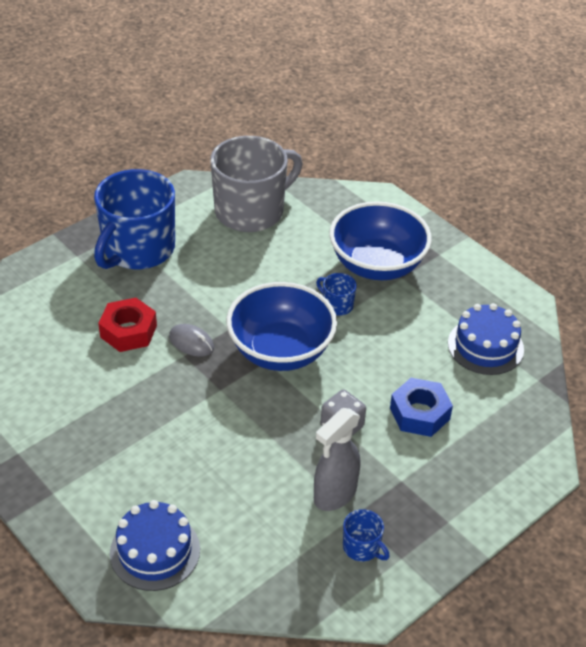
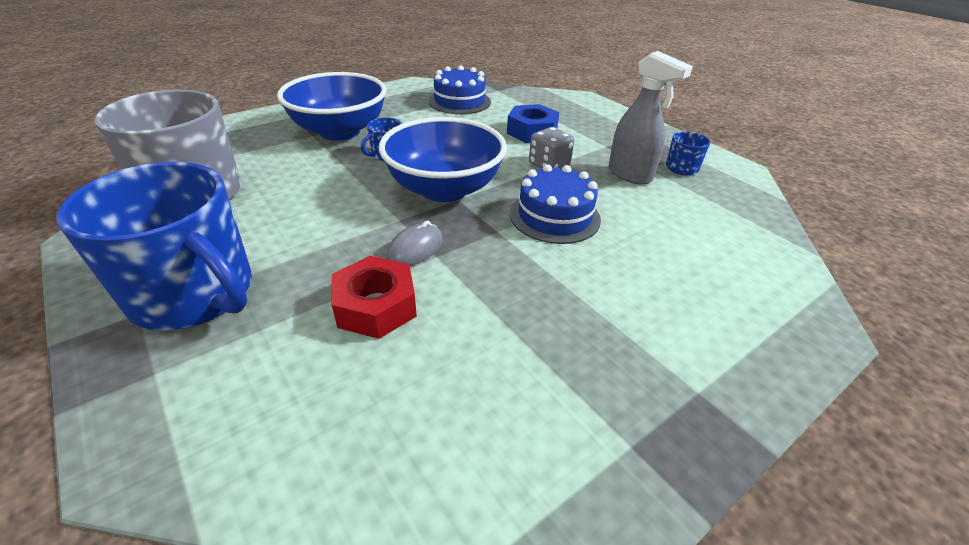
camera: 85 degrees left, 5 degrees down
blue cake [110,500,200,591] -> blue cake moved to [510,164,601,244]

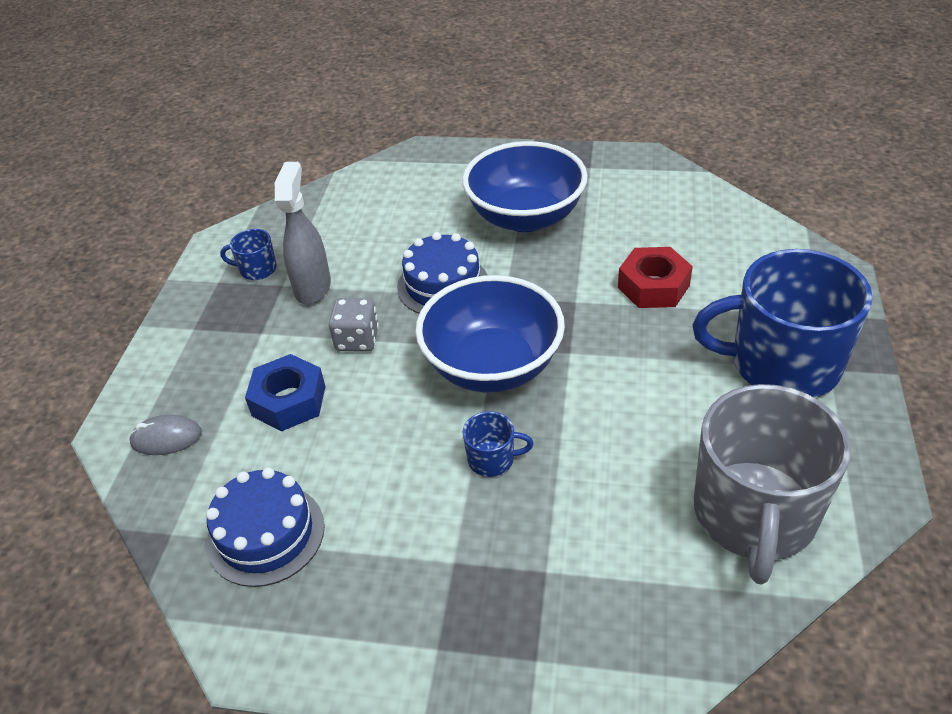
camera: 130 degrees left, 5 degrees up
blue mug [56,162,252,331] -> blue mug turned 75 degrees counterclockwise [692,249,873,398]
blue bowl [277,72,387,141] -> blue bowl moved to [462,141,588,232]
grey mouse [386,220,443,266] -> grey mouse moved to [129,415,202,455]

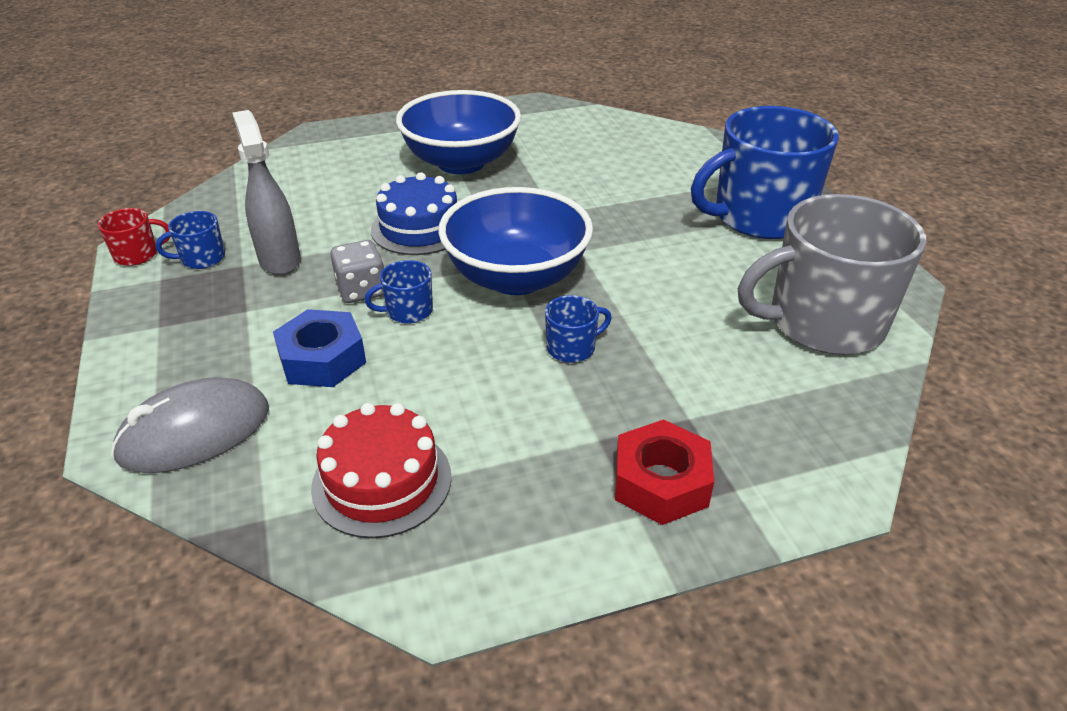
camera: 30 degrees left, 5 degrees down
grey mouse [129,415,202,455] -> grey mouse [111,377,269,473], size x1.72
blue cake [206,467,325,587] -> red cake [311,403,452,538]
red nut [618,247,693,308] -> red nut moved to [615,419,714,525]
grey mug [694,384,851,584] -> grey mug turned 90 degrees clockwise [738,194,926,355]
none -> red mug [98,208,170,266]
none -> blue mug [365,260,433,324]

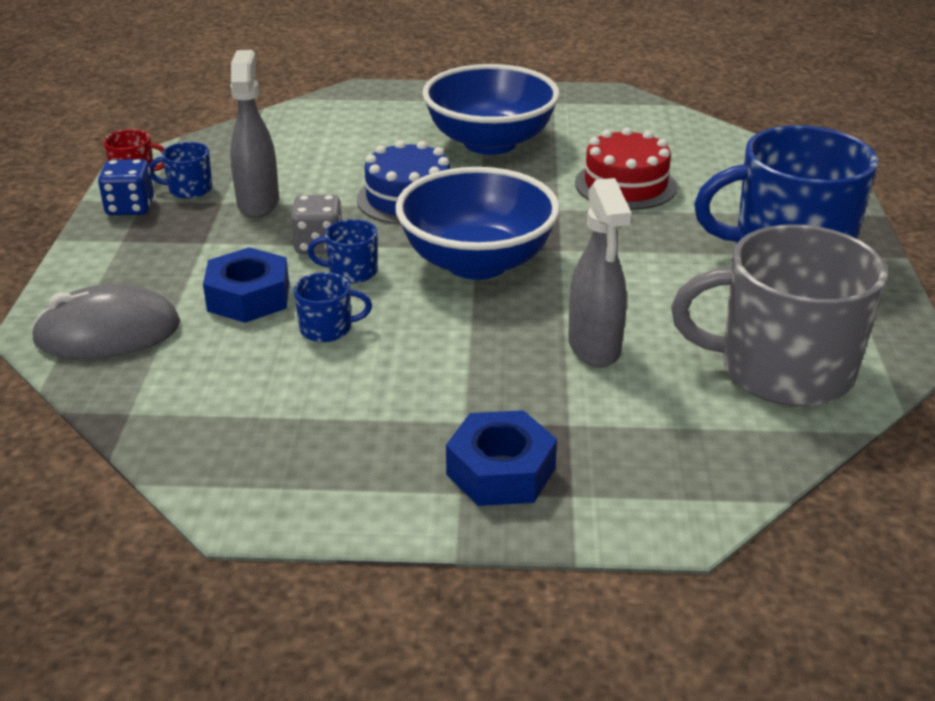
camera: 20 degrees right, 5 degrees down
red cake [311,403,452,538] -> red cake moved to [575,127,677,210]
blue mug [545,295,612,363] -> blue mug moved to [293,272,372,342]
red nut [615,419,714,525] -> blue nut [446,410,557,506]
none -> blue dice [98,159,154,215]
none -> grey spray bottle [568,178,631,367]

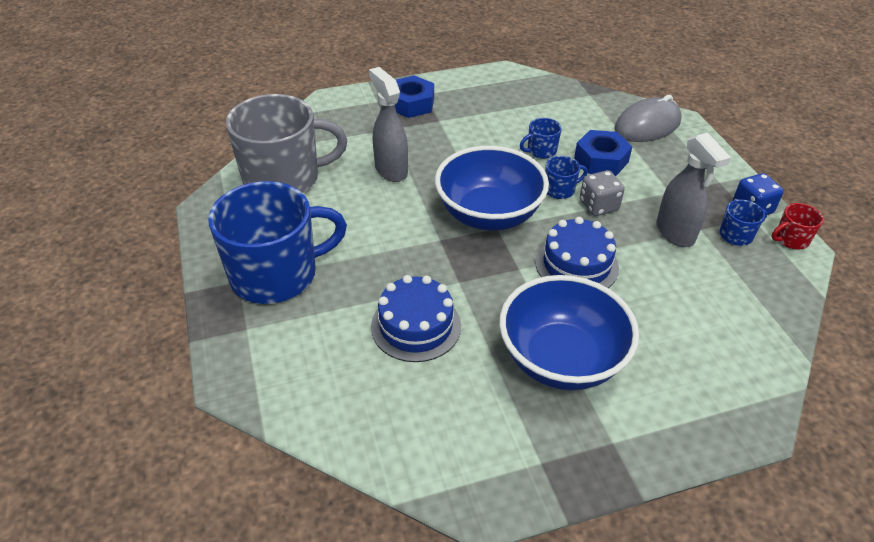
camera: 160 degrees right, 10 degrees up
red cake [575,127,677,210] -> blue cake [371,275,461,362]

